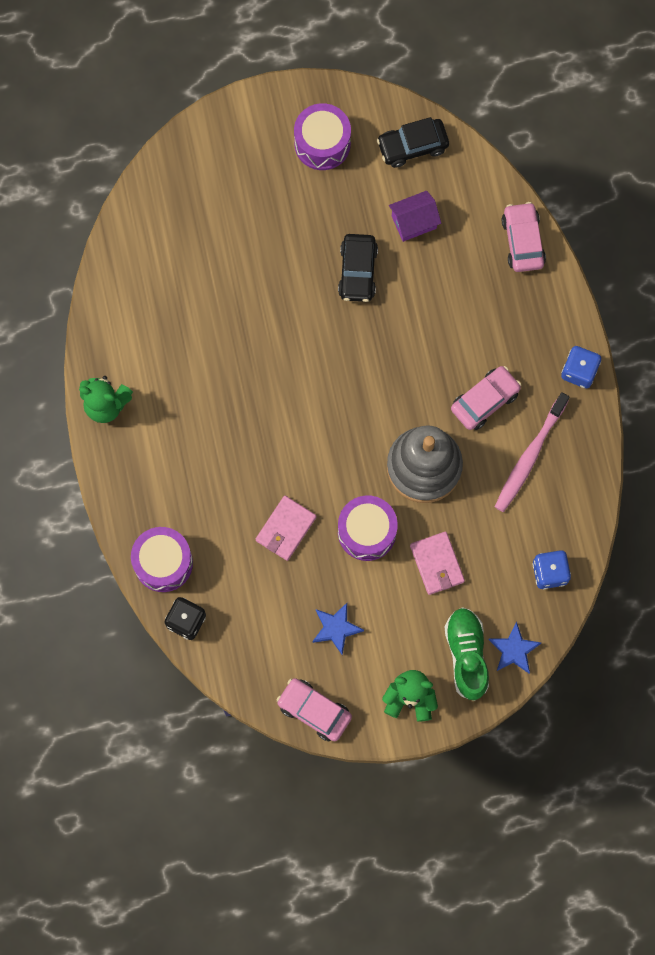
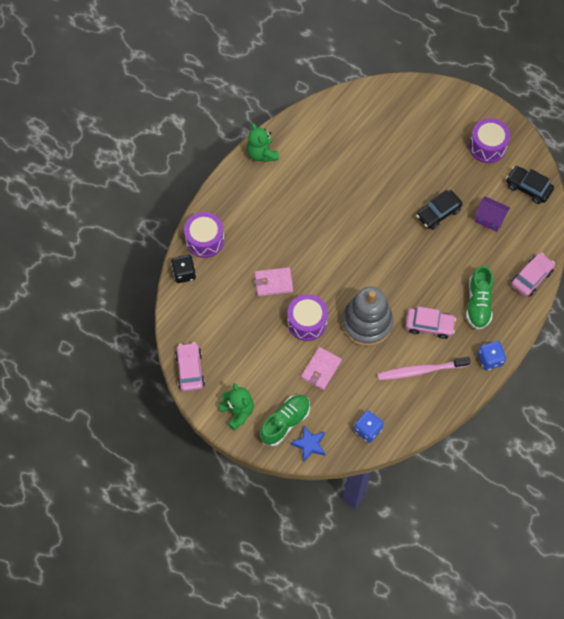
camera: 50 degrees right, 10 degrees down
blue star [313,603,364,655] -> none
none -> green shoe [466,265,493,330]

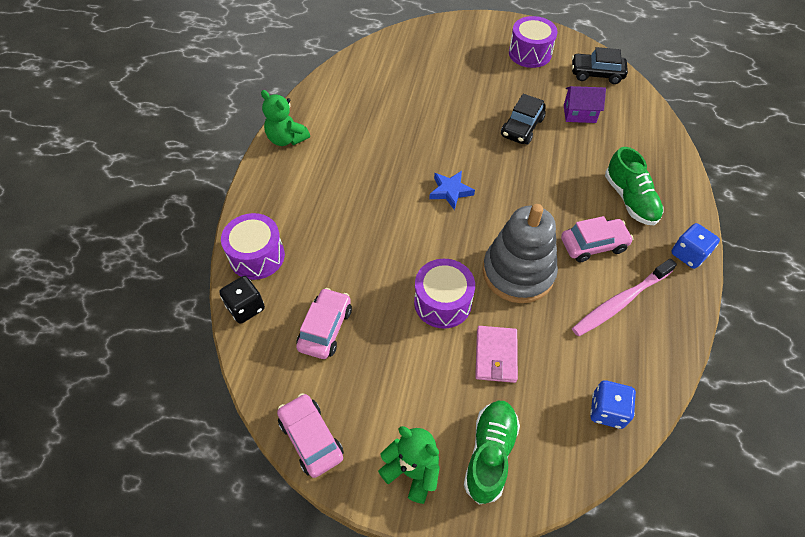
camera: 25 degrees left, 10 degrees down
pink wallet [254,267,293,296] -> none
blue star [290,426,325,462] -> blue star moved to [429,171,475,210]
pink car [511,253,555,297] -> pink car moved to [296,288,352,359]

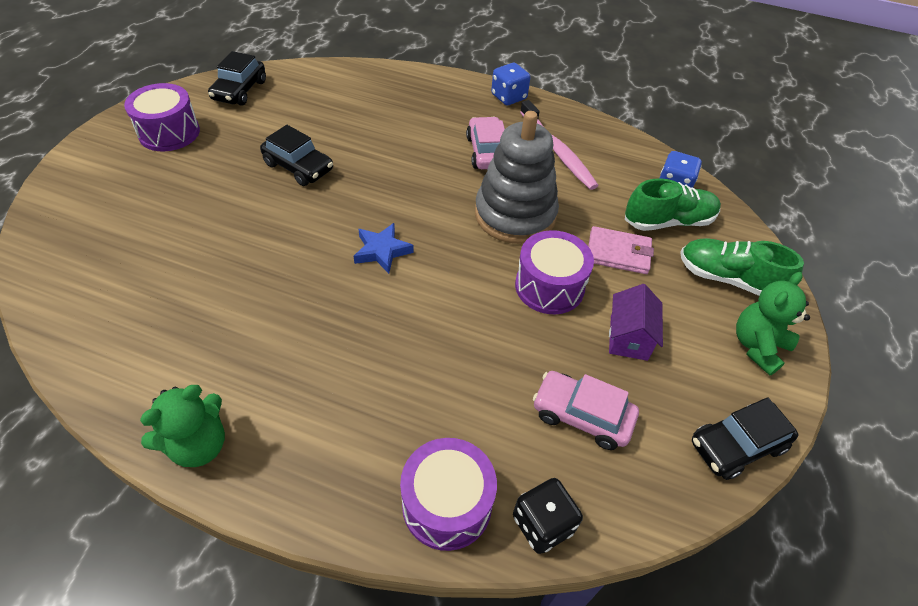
camera: 85 degrees left, 5 degrees down
pink car [277,393,344,478] -> black car [692,397,798,480]
purple house [564,86,606,123] -> purple house moved to [609,284,663,361]
green shoe [605,147,663,225] -> green shoe moved to [625,178,721,231]

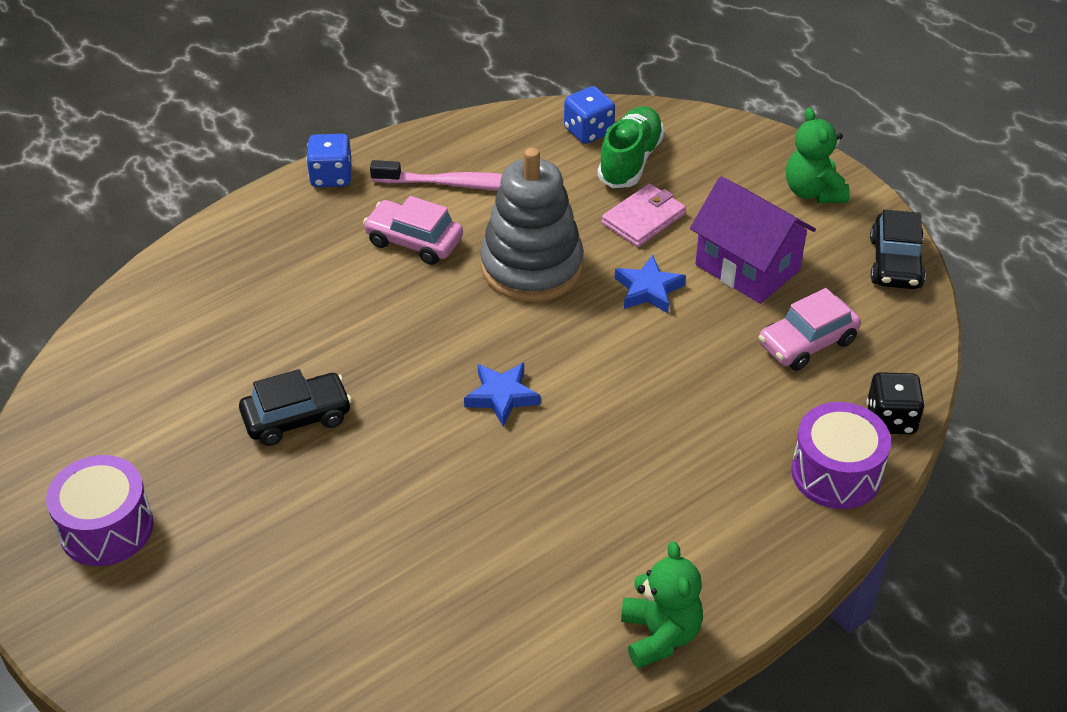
camera: 55 degrees left, 5 degrees down
black car [208,51,266,106] -> none
purple drum [515,230,594,314] -> blue star [615,255,686,313]
purple house [609,284,663,361] -> purple house [690,176,816,304], size x1.59
green shoe [680,238,804,296] -> none

